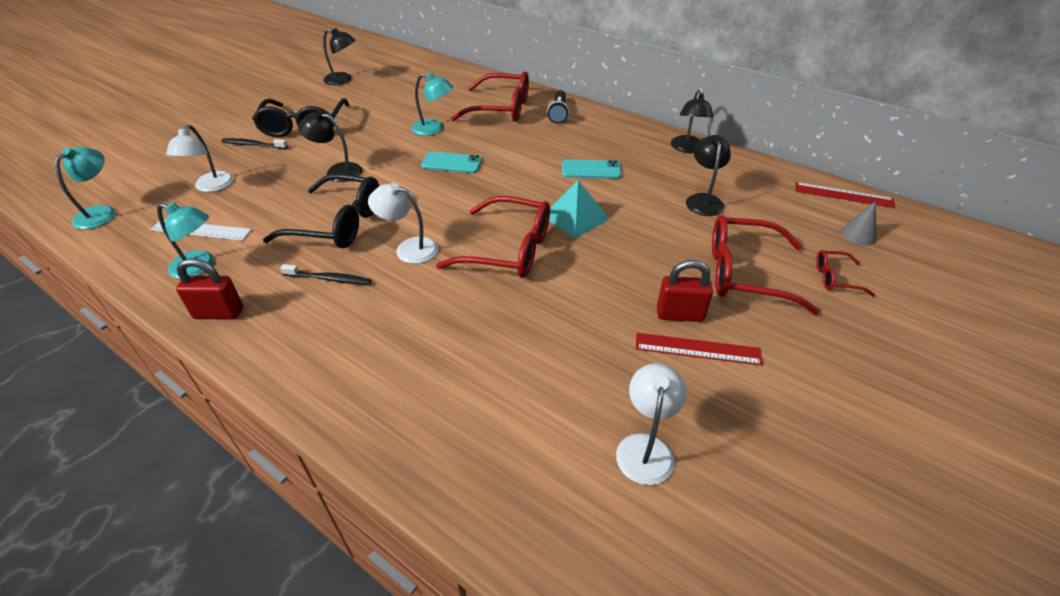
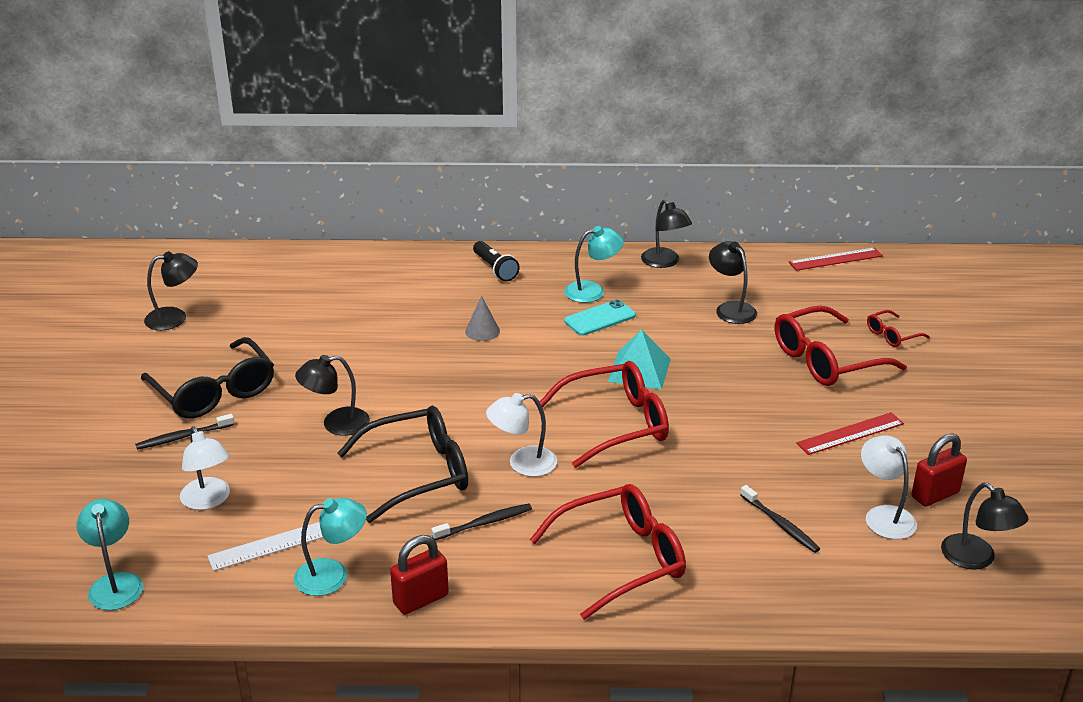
camera: 35 degrees left, 10 degrees down
turquoise lamp [411,73,453,136] -> turquoise lamp moved to [564,226,624,303]
turquoise phone [421,152,482,173] -> none
red glasses [451,71,529,122] -> red glasses moved to [530,484,686,620]
red padlock [657,260,713,322] -> red padlock moved to [911,433,967,507]
grey cone [841,201,877,246] -> grey cone moved to [465,296,500,341]
none -> black toothbrush [740,485,820,553]
none -> black lamp [941,483,1028,570]

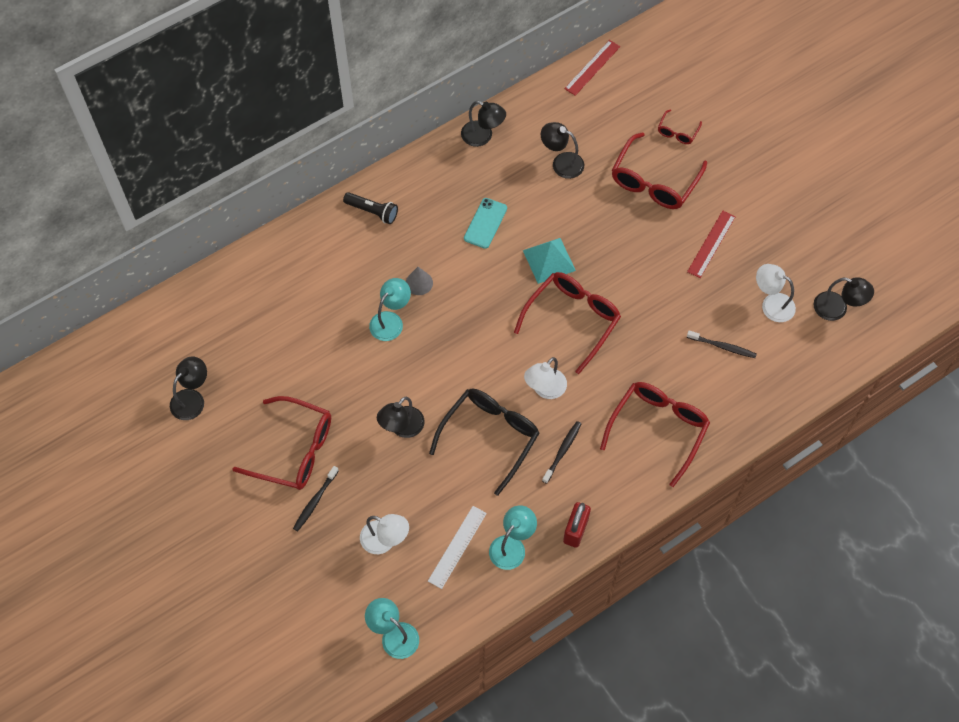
camera: 35 degrees left, 30 degrees up
black glasses [141,337,274,419] -> red glasses [233,396,331,490]
turquoise lamp [564,226,624,303] -> turquoise lamp moved to [369,278,411,341]
red padlock [911,433,967,507] -> none

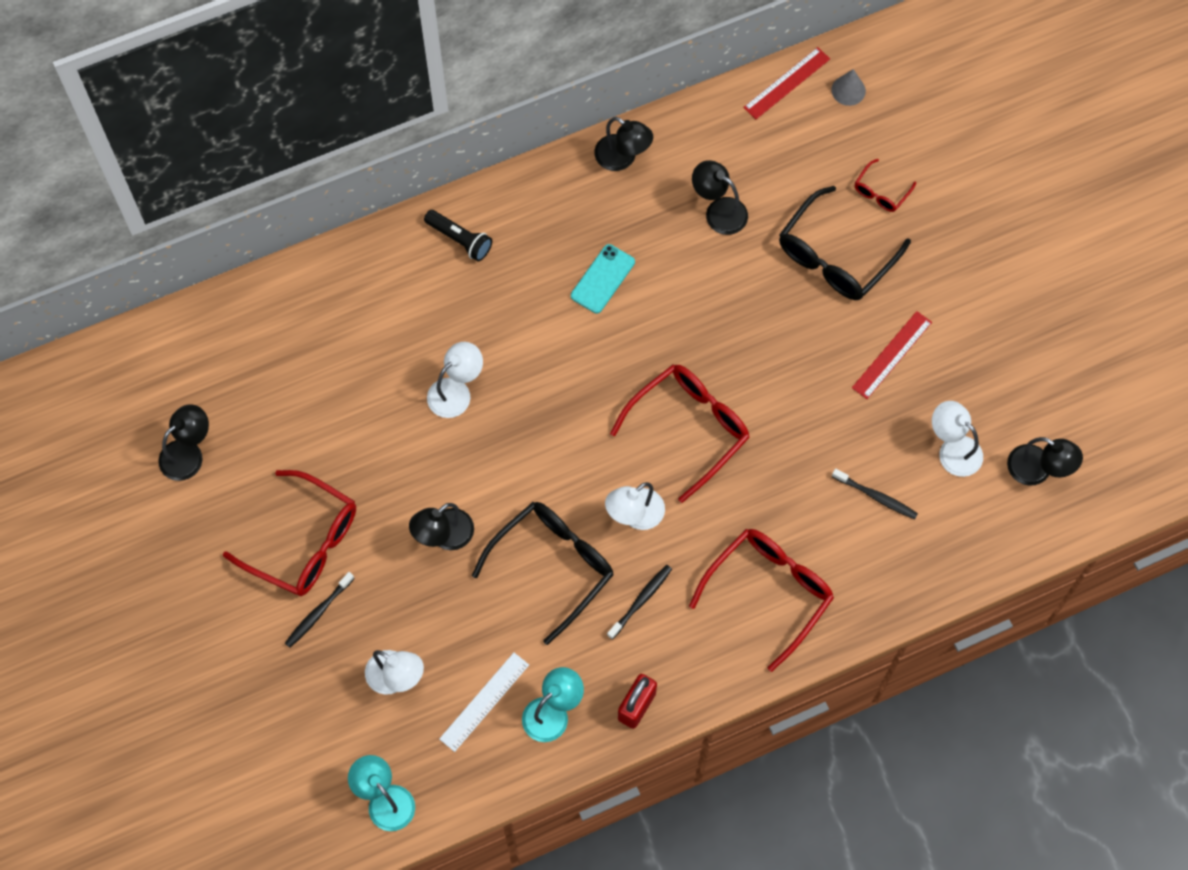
camera: 10 degrees right, 5 degrees up
turquoise lamp [369,278,411,341] -> white lamp [427,342,483,418]
grey cone [406,267,433,295] -> grey cone moved to [831,69,866,106]
turquoise pyramid [523,238,576,284] -> none
red glasses [612,132,707,209] -> black glasses [779,186,911,300]

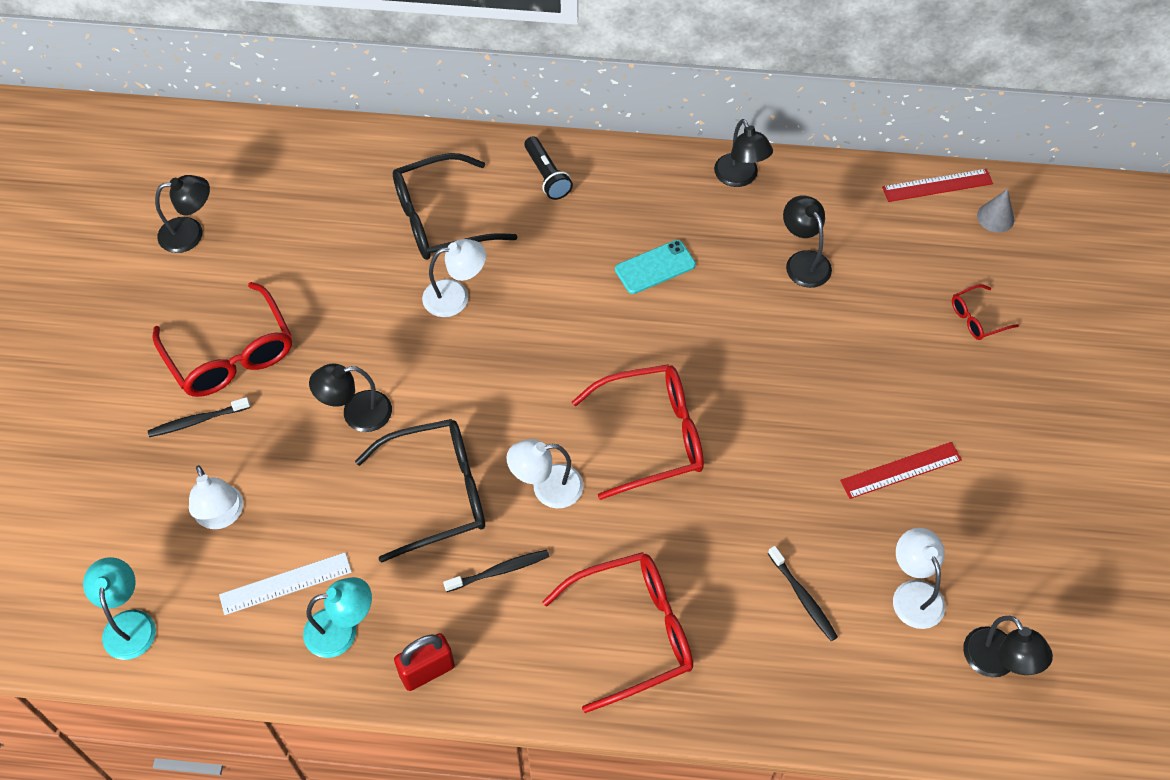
camera: 30 degrees right, 10 degrees down
black glasses [779,186,911,300] -> black glasses moved to [393,153,518,260]

